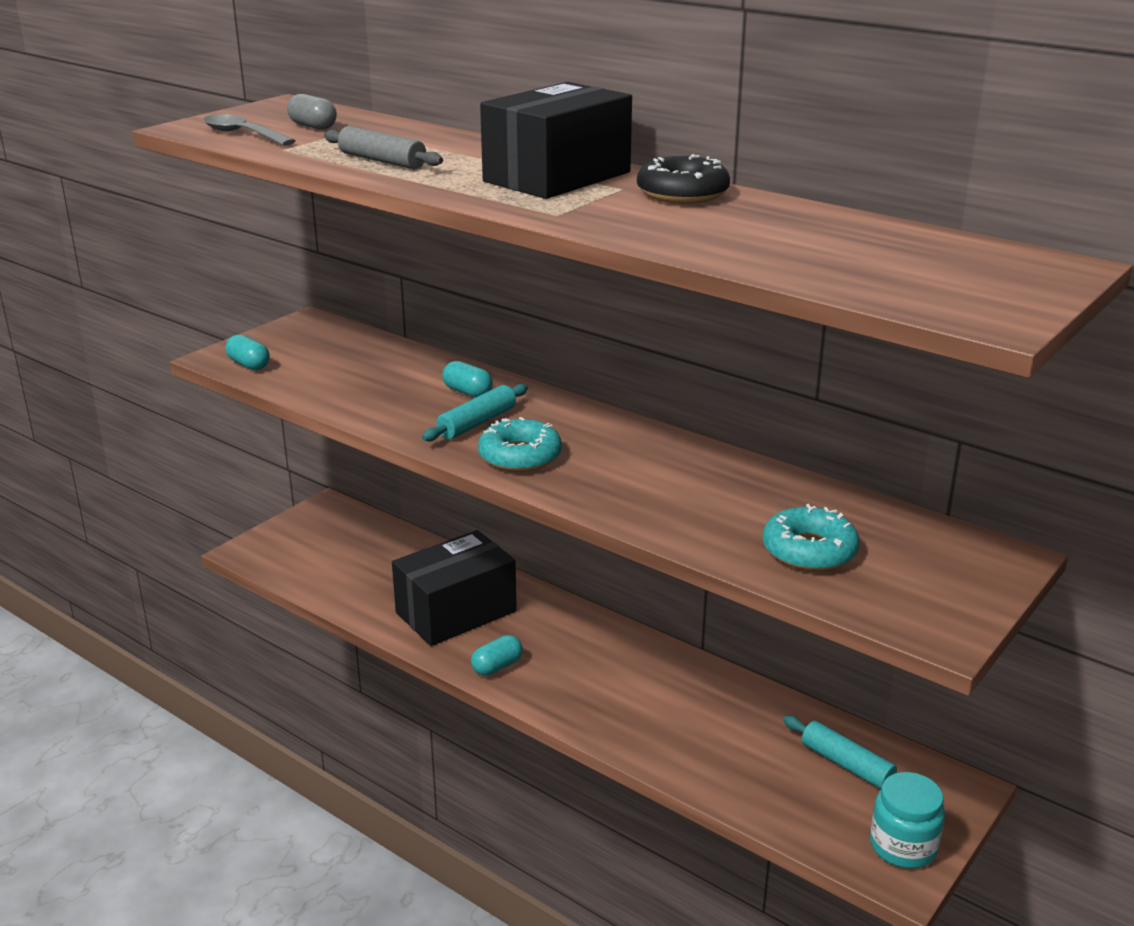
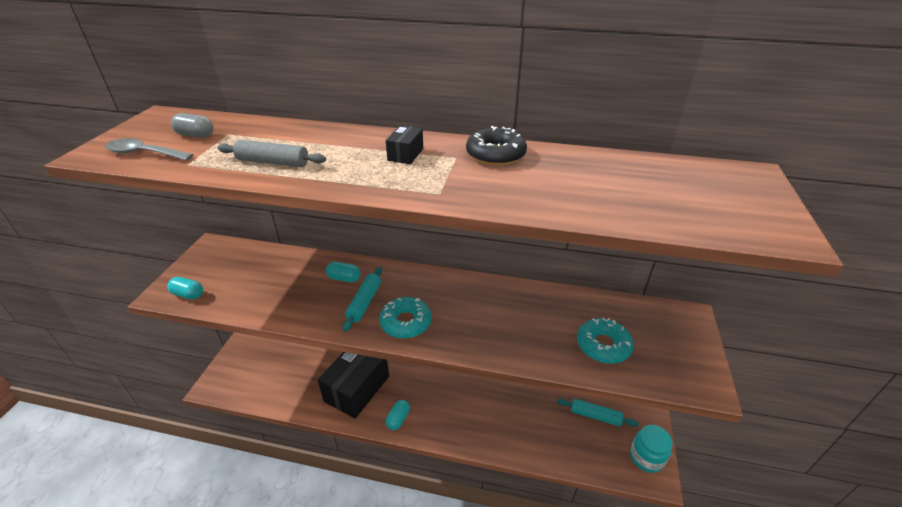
camera: 25 degrees left, 10 degrees up
black box [480,82,632,199] -> black box [386,126,423,164], size x0.42

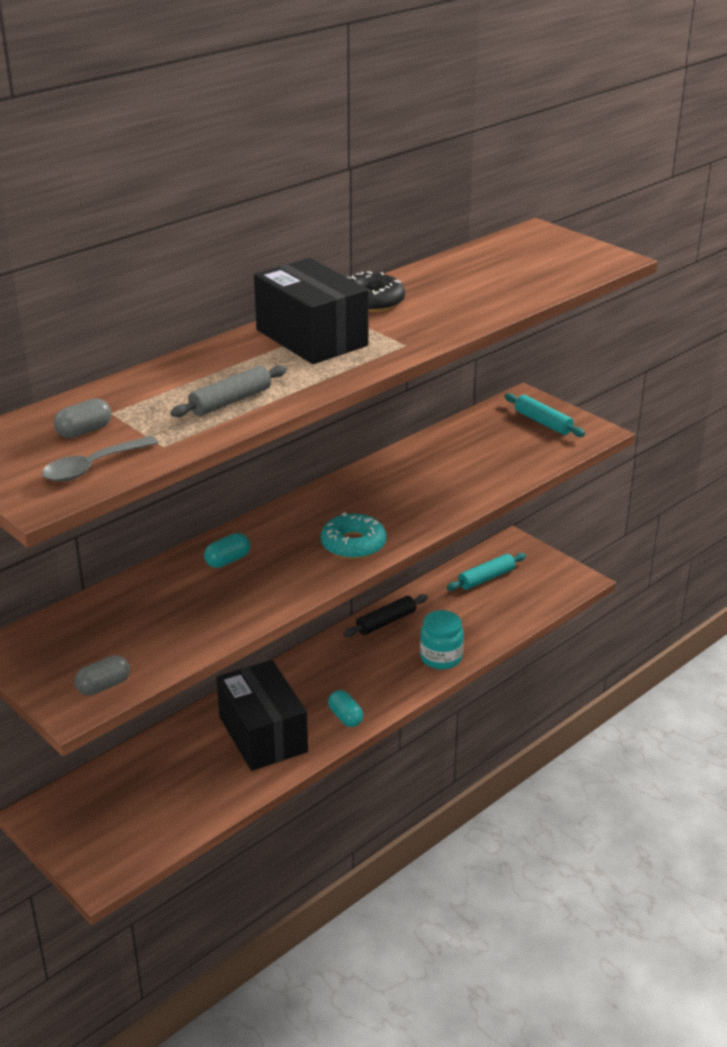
camera: 55 degrees left, 5 degrees down
turquoise capsule [167,277,203,300] -> grey capsule [74,655,130,695]
turquoise rolling pin [343,267,382,332] -> turquoise rolling pin moved to [504,393,585,437]
black box [386,126,423,164] -> black box [254,258,369,364], size x2.38
turquoise donut [577,318,634,364] -> none
turquoise jar [630,425,672,473] -> turquoise jar moved to [420,610,464,669]
none -> black rolling pin [343,594,428,637]

